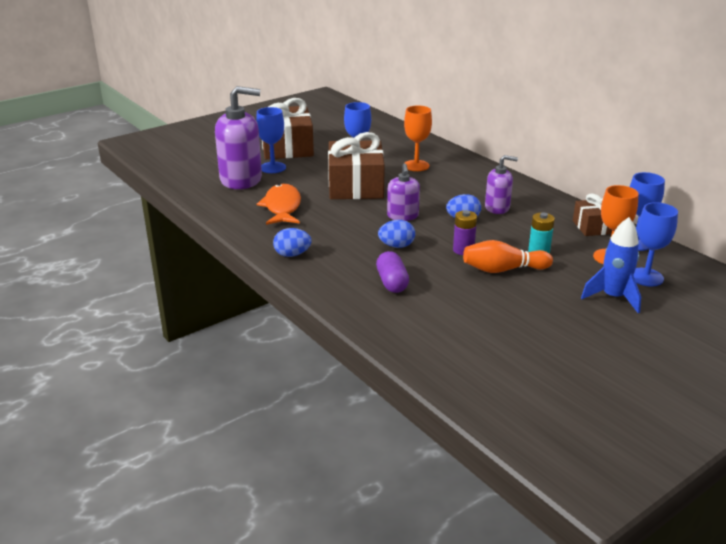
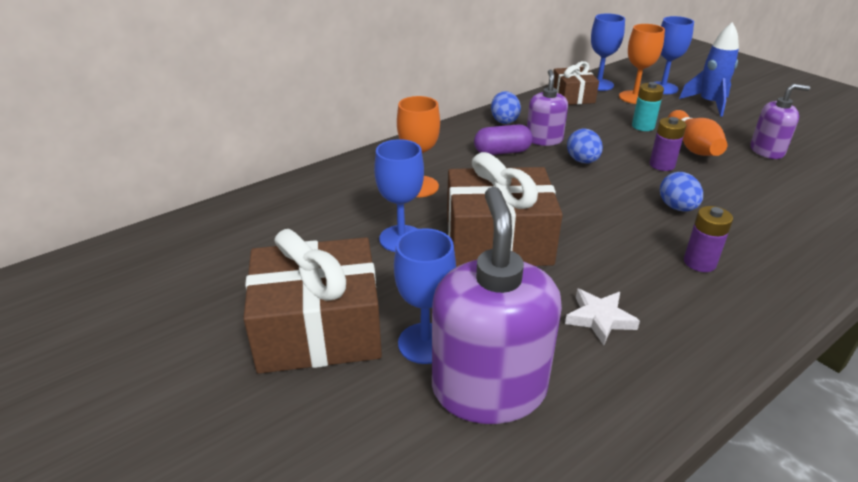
camera: 90 degrees left, 5 degrees up
orange fish [257,184,301,225] -> white star [565,289,640,345]
blue egg [273,228,312,257] -> blue egg moved to [491,91,521,124]
purple capsule [376,251,409,293] -> purple capsule moved to [474,124,533,155]
purple soap dispenser [387,163,420,221] -> purple soap dispenser moved to [750,84,810,159]
none -> purple battery [684,206,733,272]

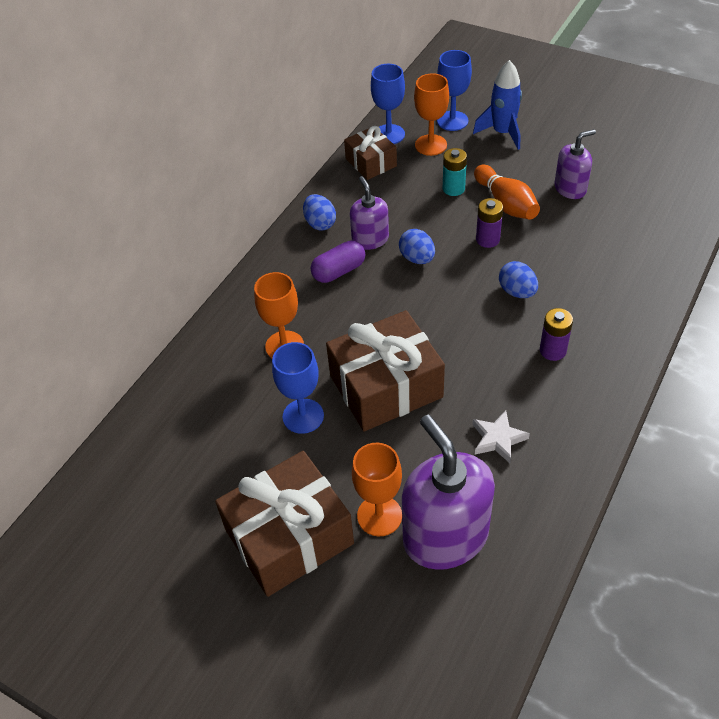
camera: 20 degrees left, 15 degrees up
blue goblet [394,228,456,364] -> orange goblet [352,443,402,536]

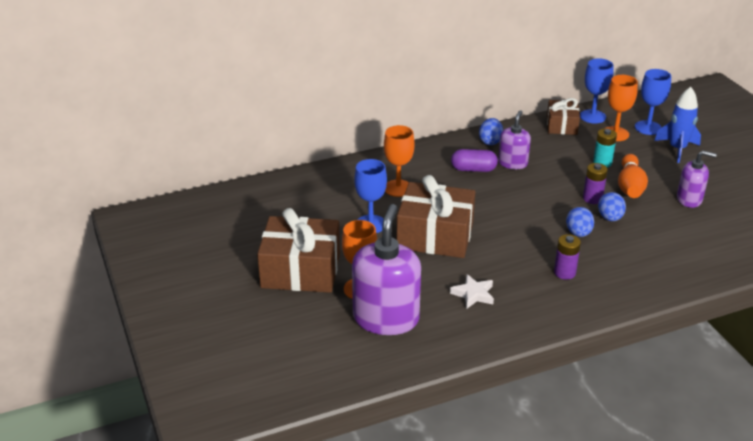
camera: 35 degrees right, 15 degrees down
blue egg [399,229,435,264] -> blue egg moved to [598,192,626,221]

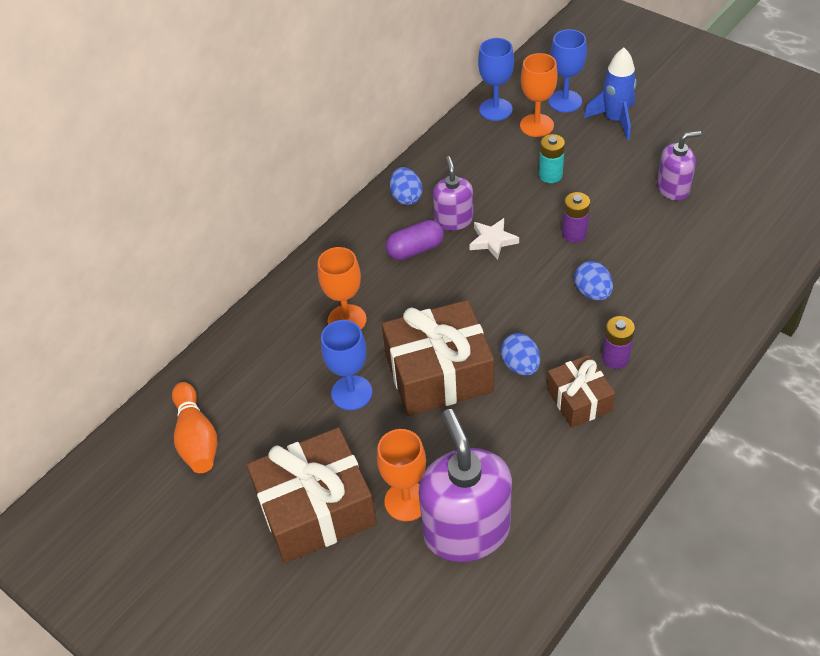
camera: 25 degrees left, 15 degrees up
white star [450,274,494,309] -> white star moved to [469,218,519,260]
brown gift [547,98,580,135] -> brown gift moved to [547,355,615,428]
blue egg [598,192,626,221] -> blue egg moved to [501,333,540,375]
orange bowling pin [618,154,648,198] -> orange bowling pin moved to [172,382,217,473]

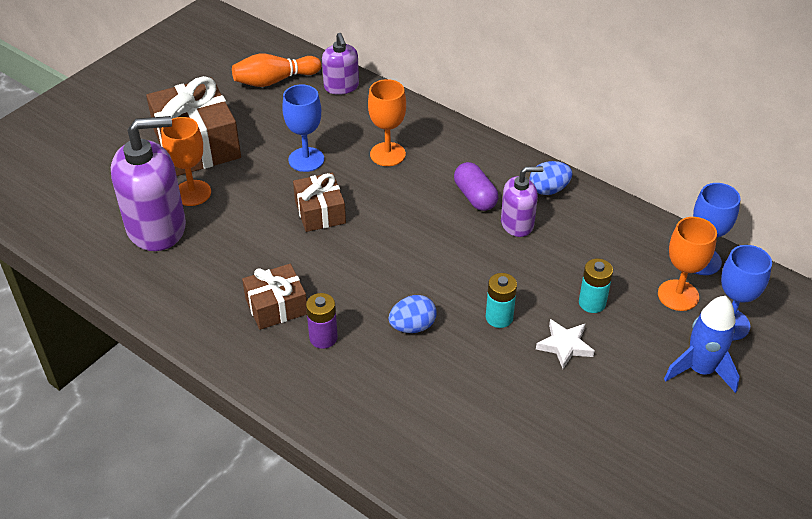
camera: 85 degrees right, 5 degrees down
brown gift [382,300,494,416] -> brown gift [293,173,346,232], size x0.57
white star [469,218,519,260] -> white star moved to [536,319,594,369]
blue egg [501,333,540,375] -> none
purple battery [562,192,590,243] -> turquoise battery [486,273,517,328]
purple soap dispenser [657,131,702,201] -> purple soap dispenser moved to [322,33,359,95]

